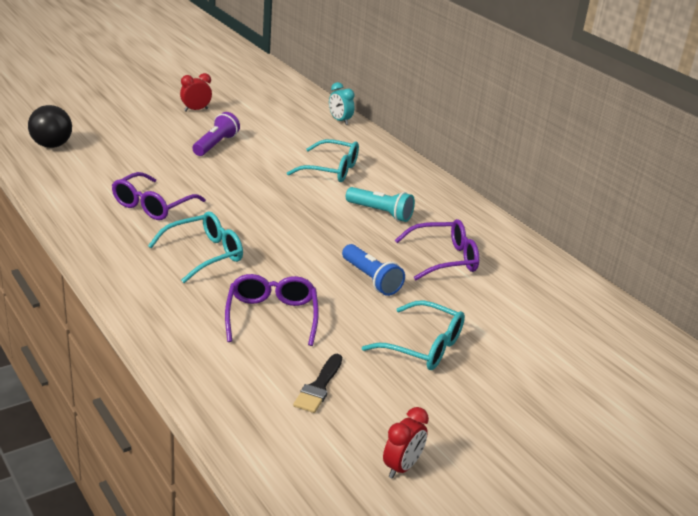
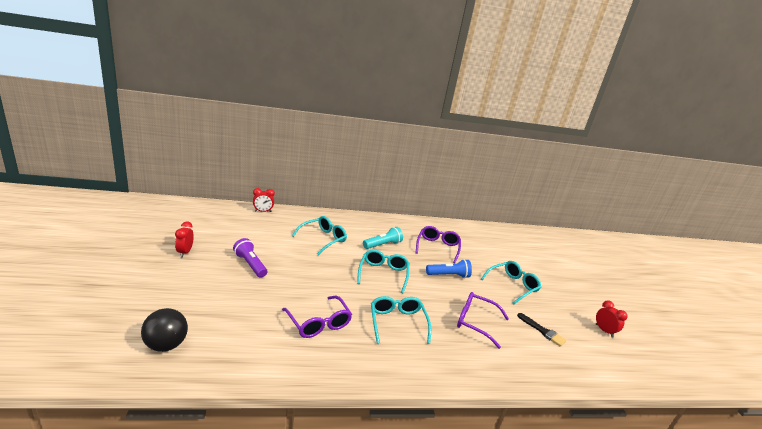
camera: 65 degrees left, 5 degrees down
turquoise clock [329,82,355,125] -> red clock [253,188,275,212]
none -> turquoise glasses [357,249,409,293]

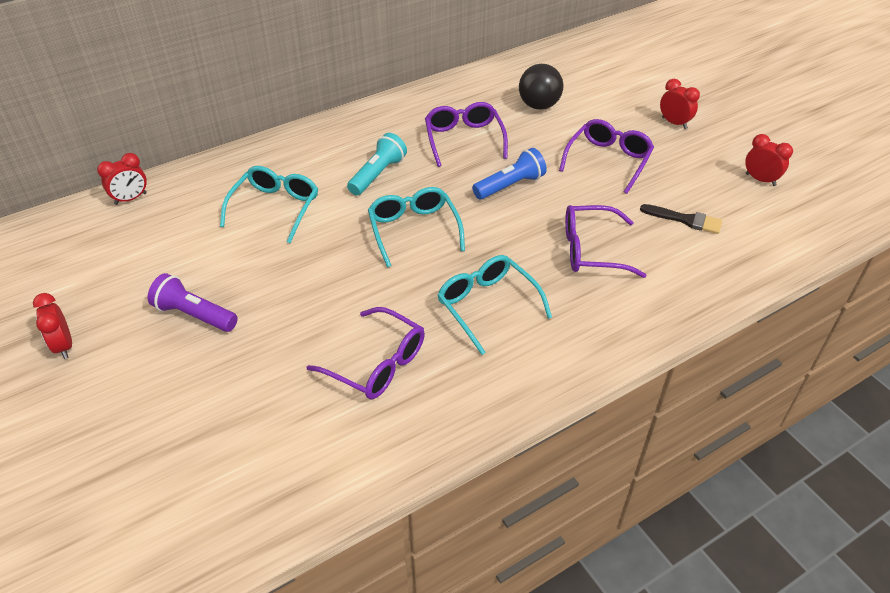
camera: 20 degrees left, 20 degrees up
black ball [141,308,188,352] -> black ball moved to [519,64,563,110]
turquoise glasses [481,261,541,305] -> purple glasses [559,119,654,194]
none -> red clock [660,79,700,129]

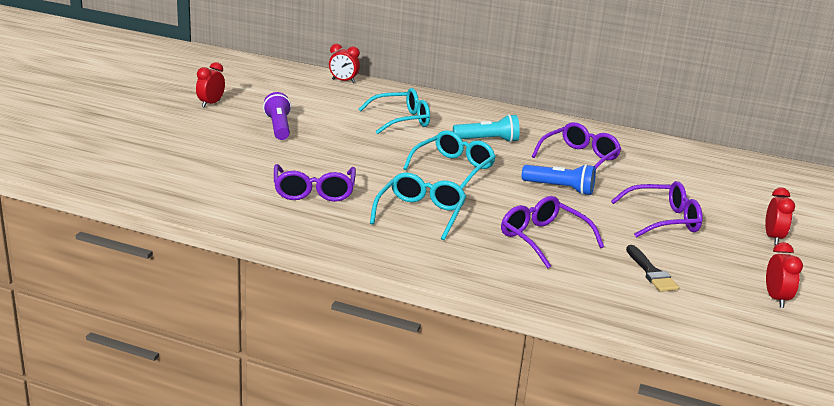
camera: 50 degrees right, 20 degrees down
black ball [519,64,563,110] -> none

